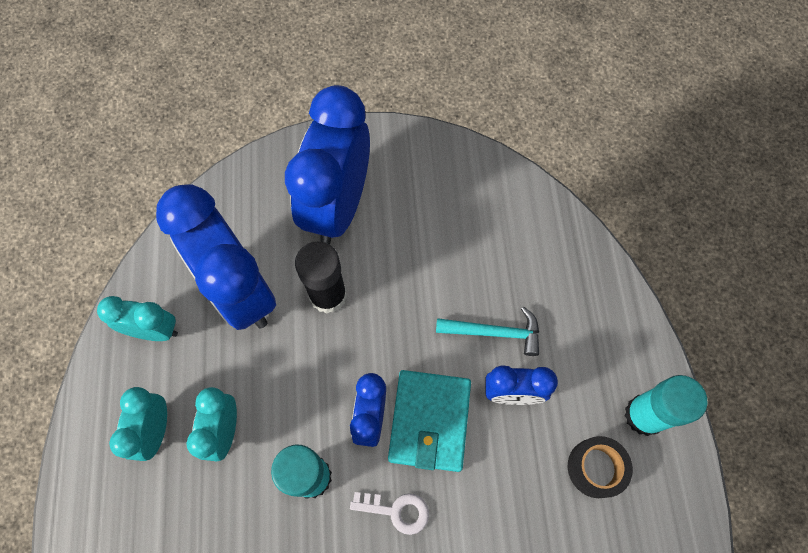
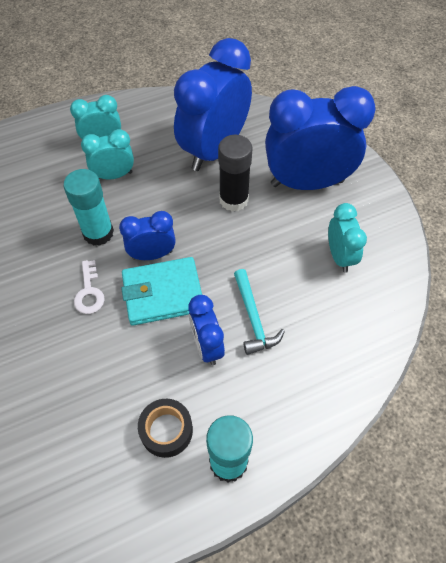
camera: 70 degrees right, 10 degrees down
turquoise clock [97,296,178,341] -> turquoise clock moved to [328,203,367,273]

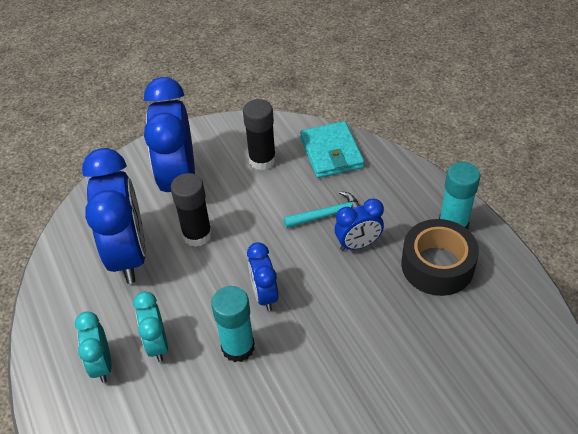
camera: 90 degrees left, 10 degrees down
white key [74,260,105,314] -> none
turquoise wallet [121,257,202,325] -> turquoise wallet moved to [300,121,364,178]
black tape [138,399,193,458] -> black tape [401,219,479,296], size x1.66
blue clock [174,38,252,171] -> blue clock turned 135 degrees counterclockwise [82,148,146,284]
turquoise clock [328,203,367,273] -> black glue stick [243,99,276,170]

